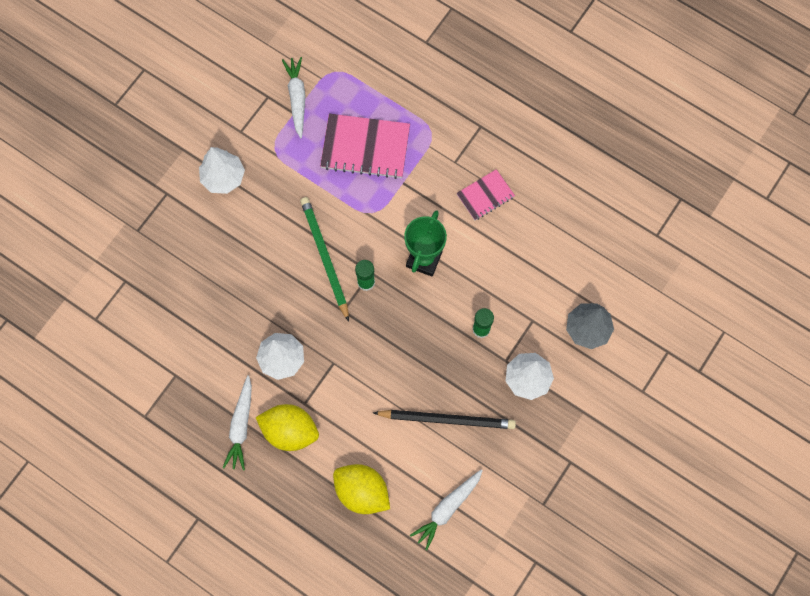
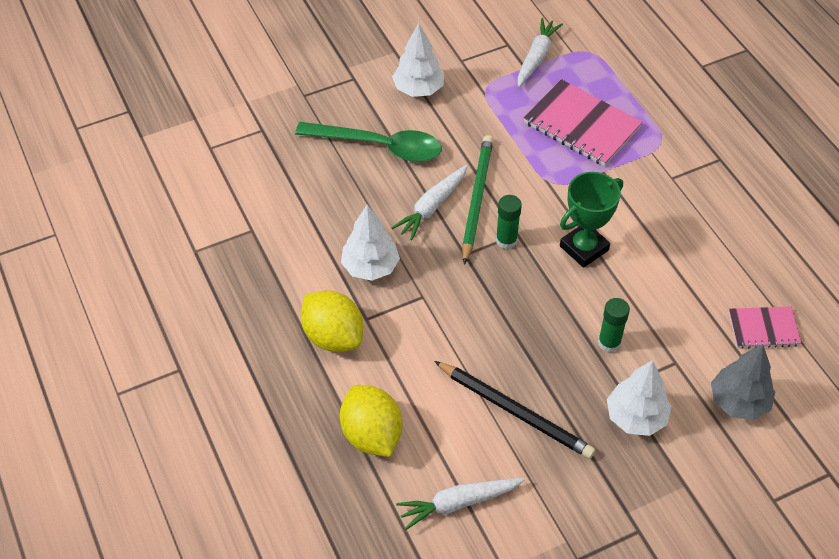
camera: 30 degrees right, 20 degrees down
white carrot [223,375,252,471] -> white carrot moved to [391,165,468,240]
pink notebook [456,169,515,220] -> pink notebook moved to [729,306,802,349]
none -> green spoon [295,122,442,162]

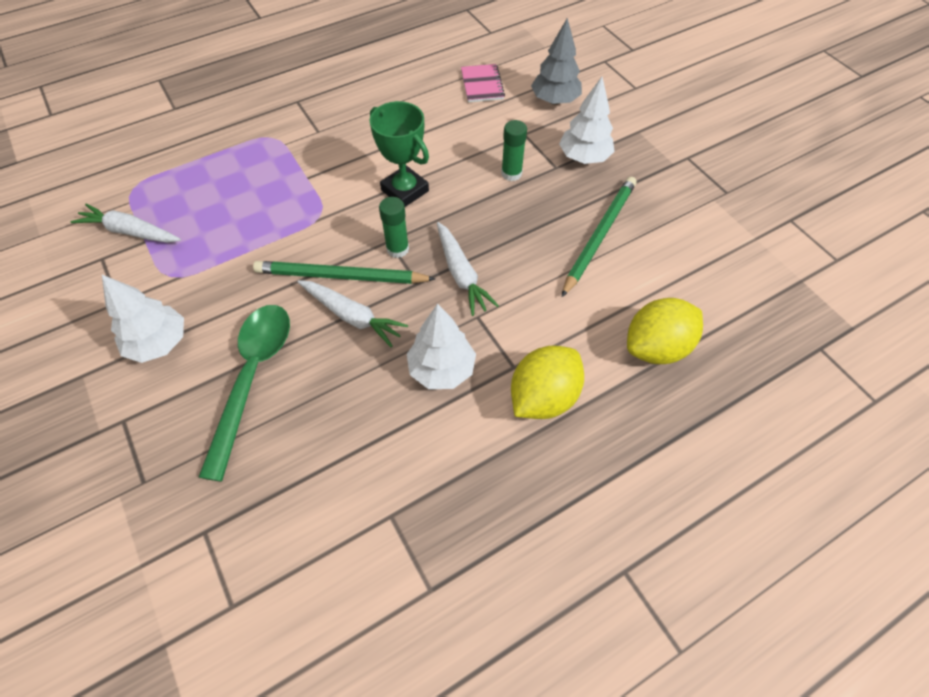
camera: 95 degrees left, 5 degrees up
white carrot [396,478,525,530] -> white carrot moved to [437,222,499,316]
black pencil [434,361,595,459] -> green pencil [562,177,636,297]
pink notebook [523,79,642,166] -> none

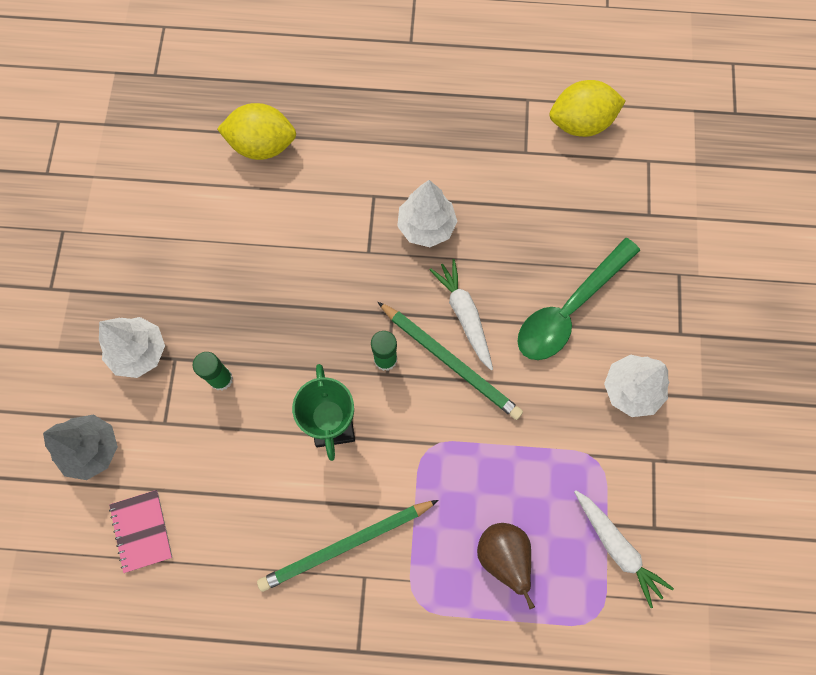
camera: 145 degrees left, 15 degrees up
white carrot [437,222,499,316] -> none
pink notebook [461,64,505,102] -> pink notebook turned 45 degrees counterclockwise [109,490,172,573]
yellow lemon [511,346,584,419] -> yellow lemon moved to [549,80,626,137]
green pencil [562,177,636,297] -> green pencil moved to [257,500,438,592]
none -> brown pear [477,523,535,609]

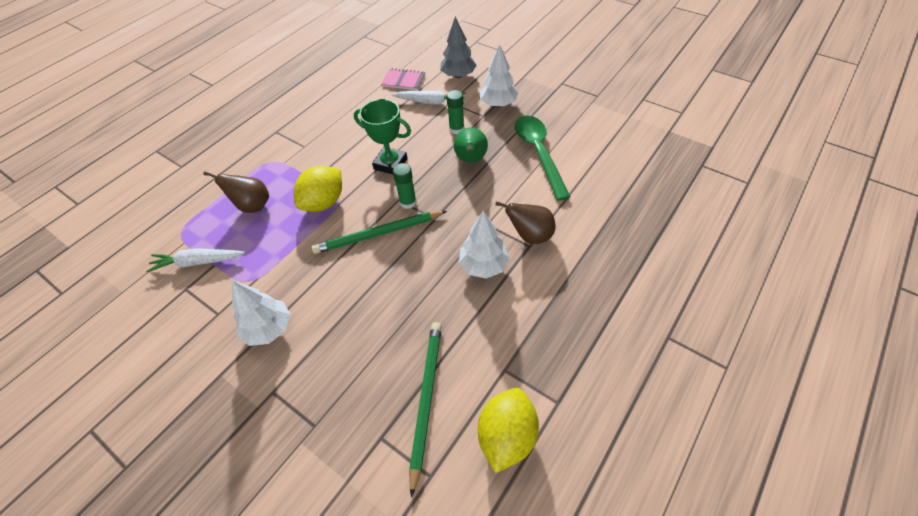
camera: 125 degrees right, 20 degrees down
yellow lemon [217,103,296,160] -> yellow lemon moved to [294,166,342,212]
green pencil [257,500,438,592] -> green pencil moved to [409,322,442,498]
white carrot [430,259,493,371] -> white carrot moved to [391,91,466,105]
green spoon [517,238,640,360] -> green spoon moved to [515,116,570,201]
none -> green pear [454,128,488,163]
none -> brown pear [495,201,556,244]

